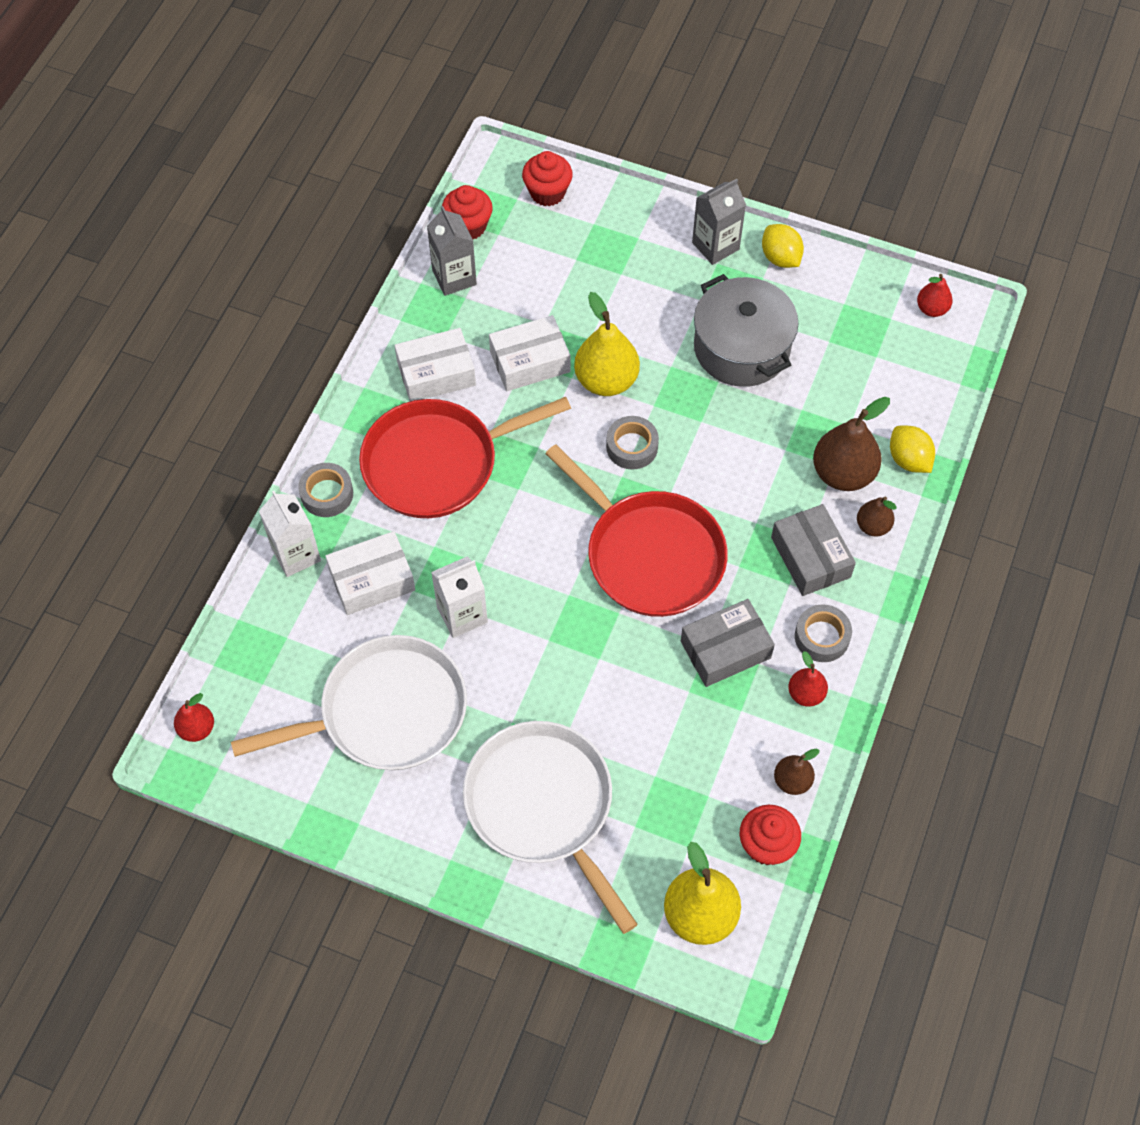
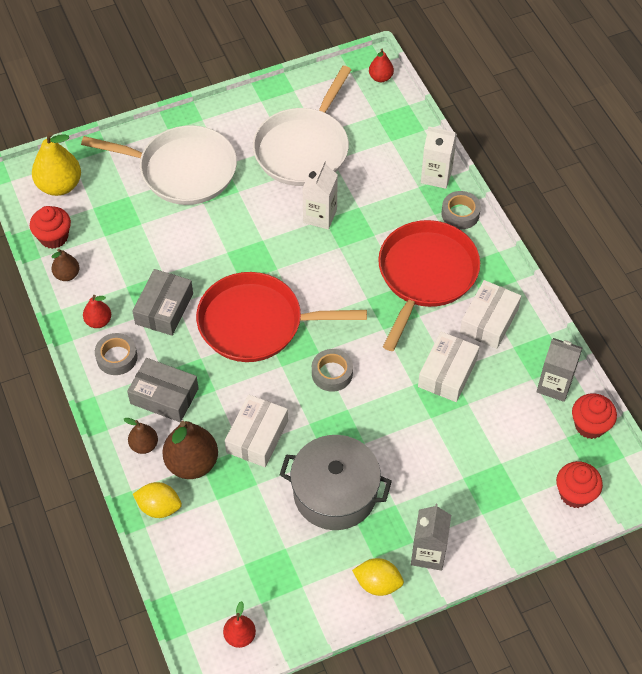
camera: 135 degrees right, 5 degrees down
white box [325,531,415,615] -> white box moved to [225,394,288,467]
yellow pear [574,292,640,396] -> none

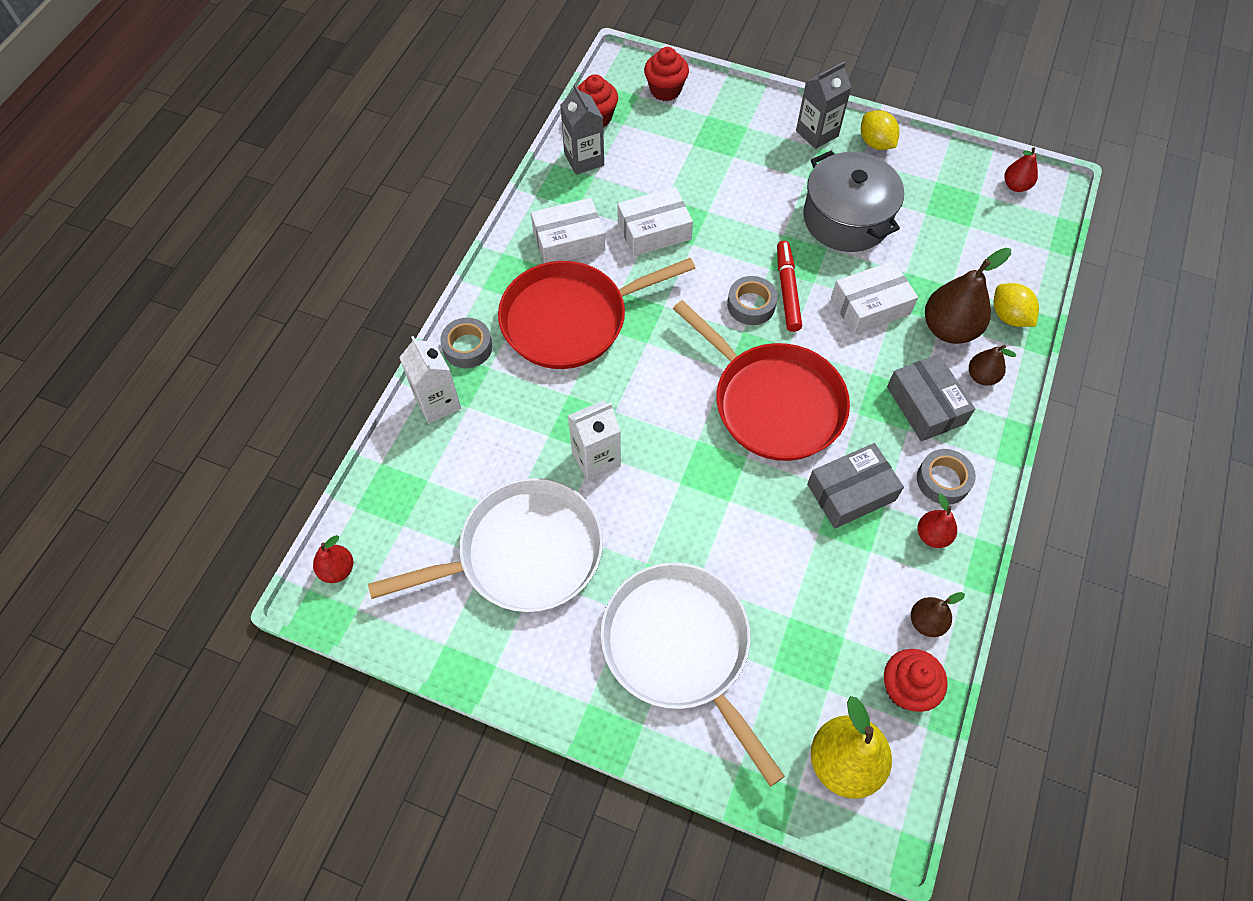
camera: 135 degrees left, 5 degrees up
none -> red marker [777,241,802,332]

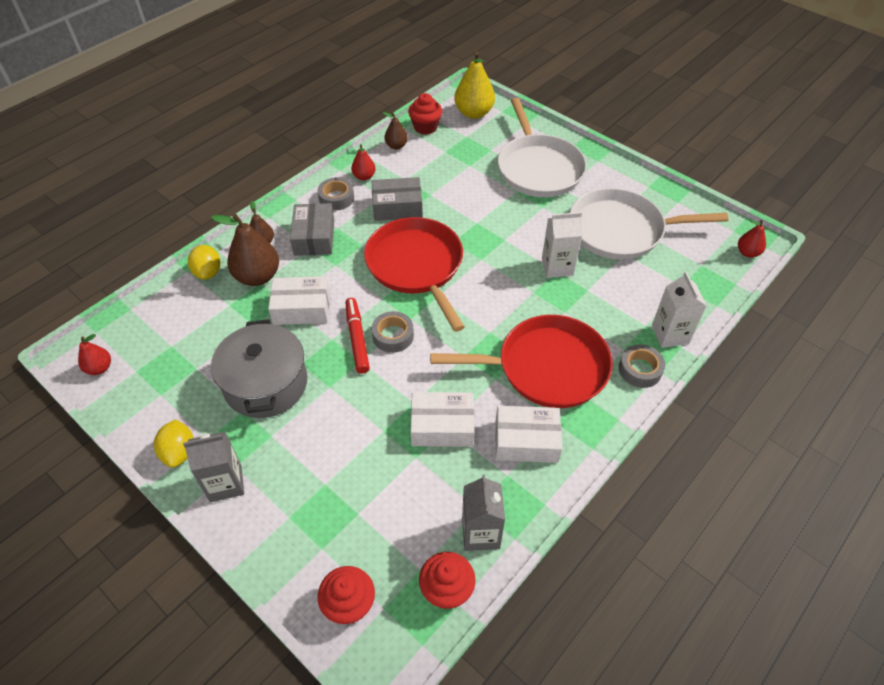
camera: 160 degrees left, 10 degrees down
red marker [777,241,802,332] -> red marker turned 150 degrees clockwise [346,298,370,374]

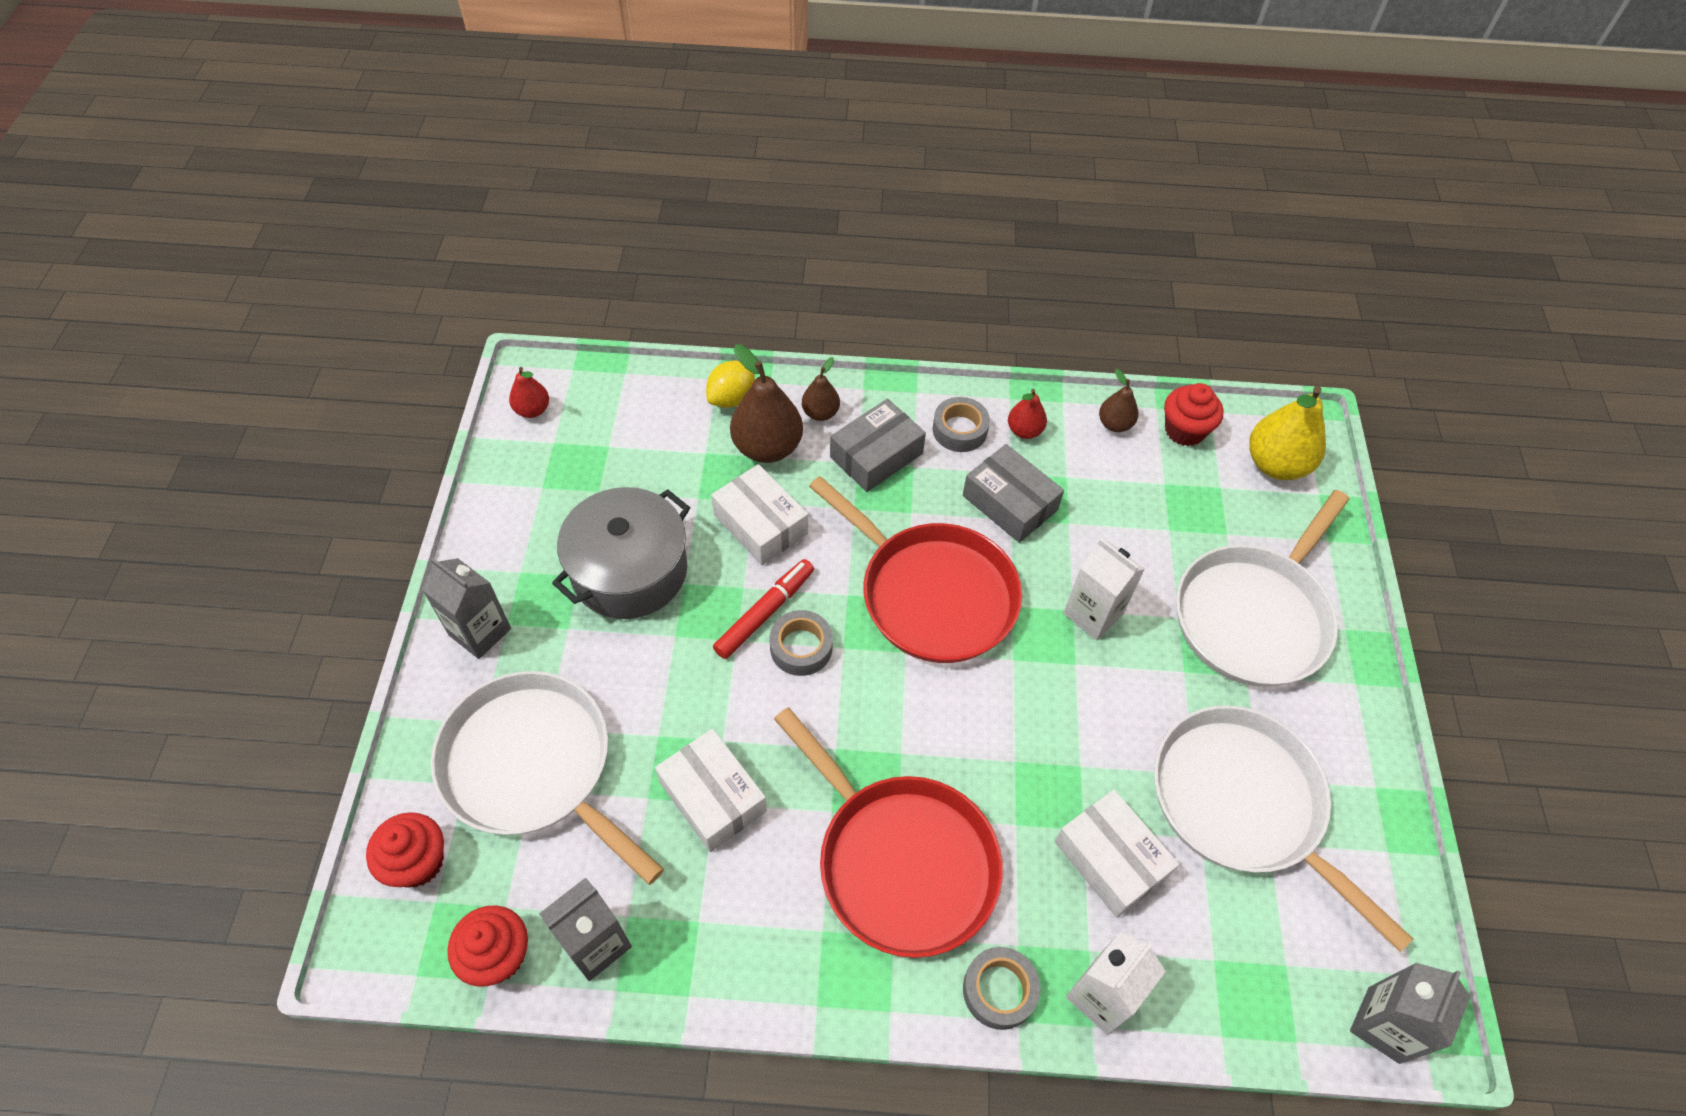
camera: 50 degrees right, 5 degrees up
yellow lemon [154,419,193,468] -> none
red pan [364,217,465,332] -> red pan turned 105 degrees clockwise [809,476,1022,663]
white box [495,406,562,463] -> white box moved to [1054,790,1179,918]
white carton [542,212,582,278] -> white carton moved to [1063,538,1145,640]
red pear [738,220,766,258] -> grey carton [1350,962,1470,1064]
none -> white pan [431,671,664,885]

